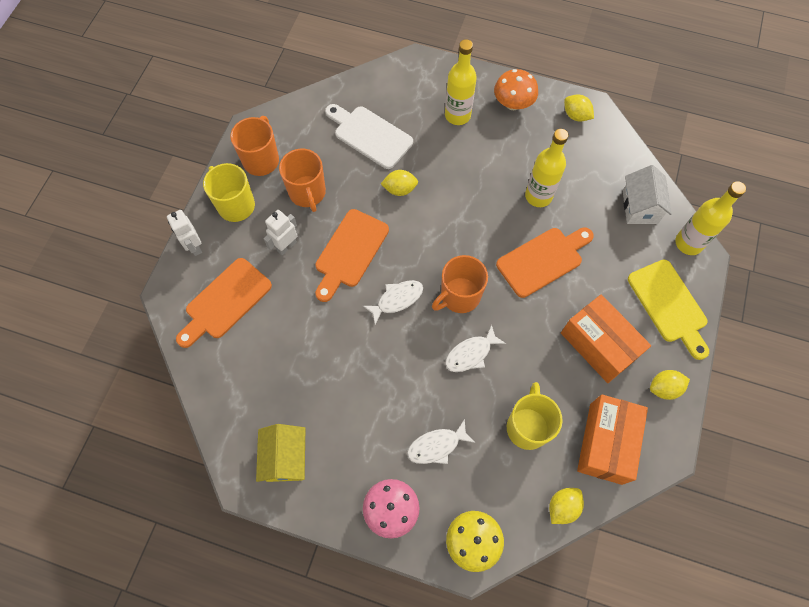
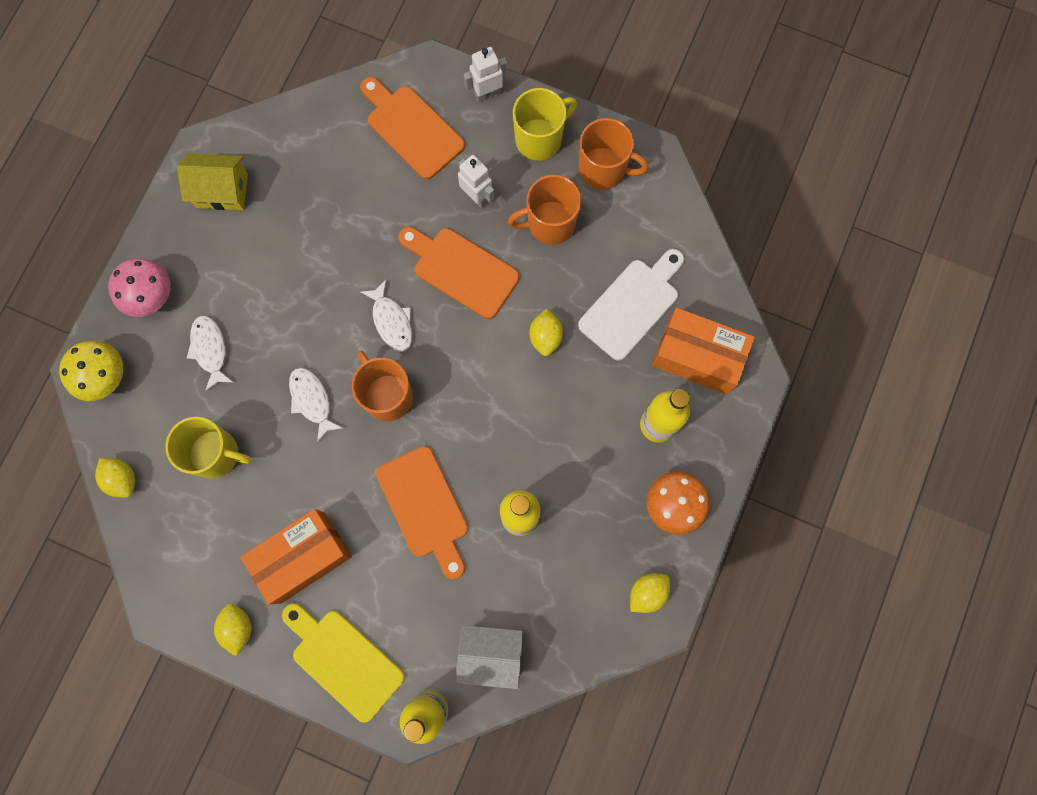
camera: 95 degrees right, 10 degrees up
orange box [577,394,648,485] -> orange box moved to [652,308,755,395]
yellow cutting board [628,260,709,360] -> yellow cutting board turned 60 degrees clockwise [282,603,405,723]

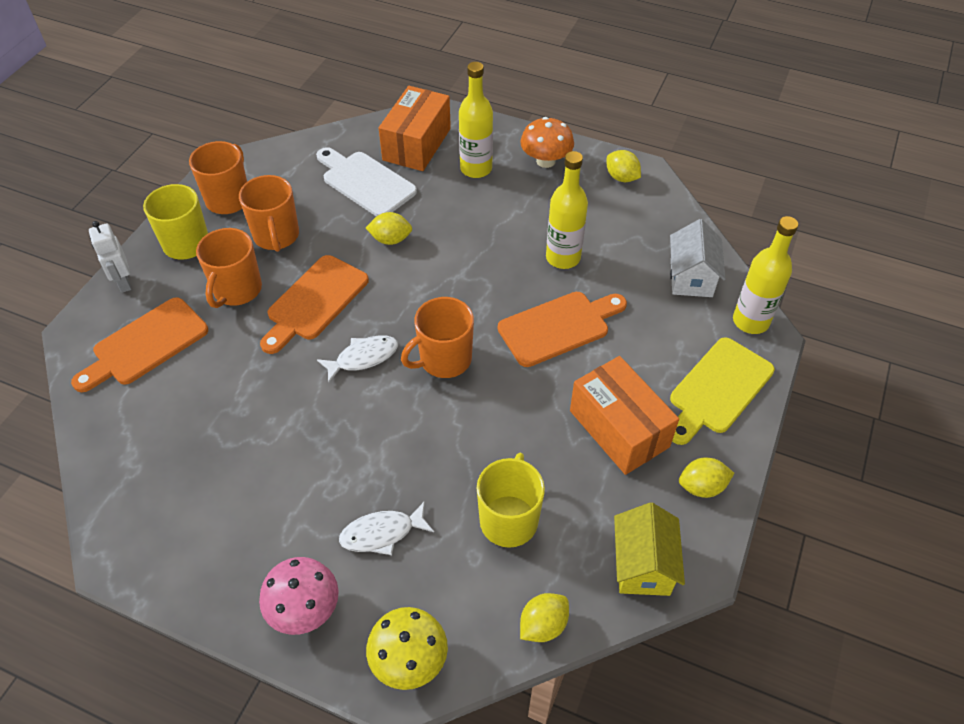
camera: 90 degrees left, 25 degrees down
yellow house [177,153,248,210] -> yellow house moved to [614,503,685,596]
white fish [289,367,343,443] -> none
white robot [458,155,495,208] -> orange mug [196,228,262,308]

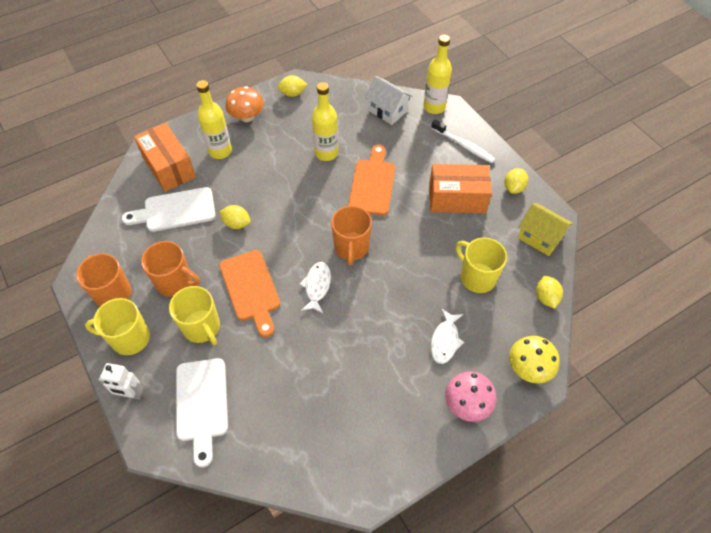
camera: 55 degrees left, 5 degrees up
orange cutting board [71,297,208,392] -> white cutting board [176,358,228,467]
orange mug [196,228,262,308] -> yellow mug [169,286,220,345]
yellow lemon [366,212,412,245] -> yellow lemon turned 75 degrees clockwise [219,205,251,229]
yellow cutting board [670,337,775,445] -> white toothbrush [431,119,495,163]

